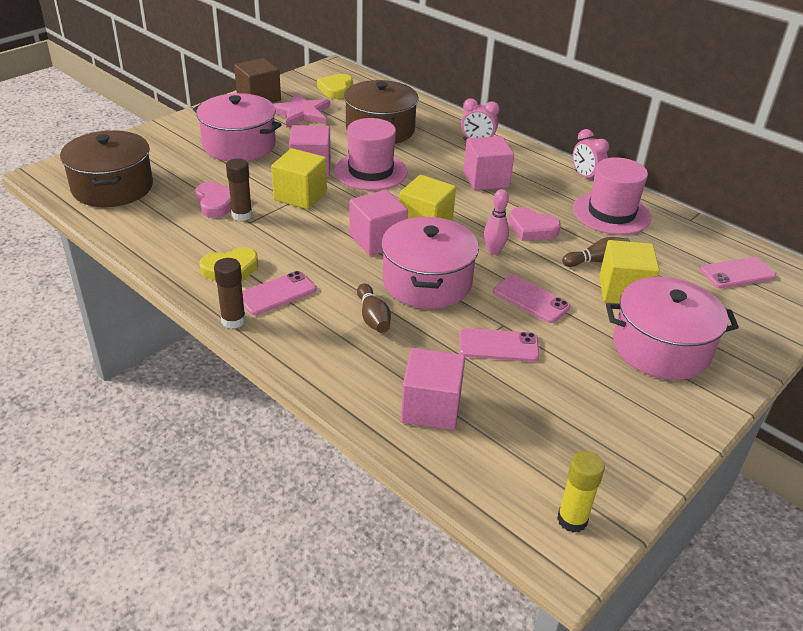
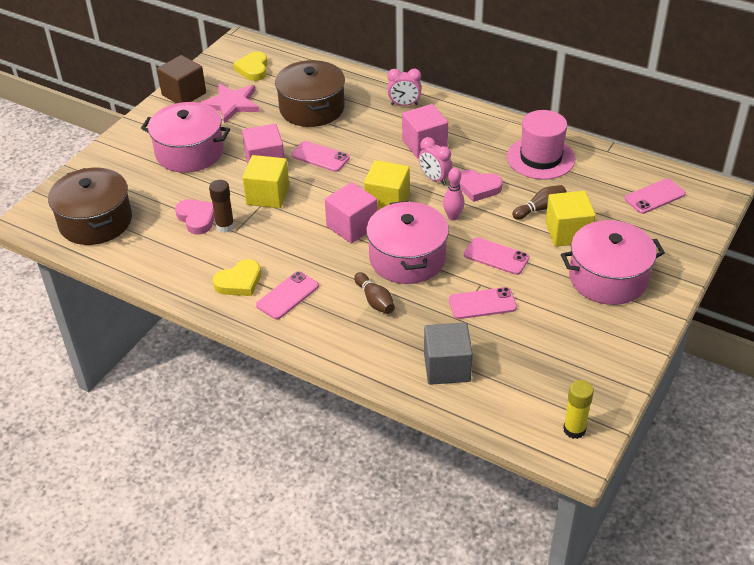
camera: 10 degrees left, 5 degrees up
brown glue stick [214,258,246,329] -> none
pink hat [334,118,408,191] -> pink phone [291,141,350,172]
pink cube [401,348,465,430] -> grey cube [424,323,473,385]
pink clock [573,129,609,182] -> pink clock moved to [419,137,452,185]

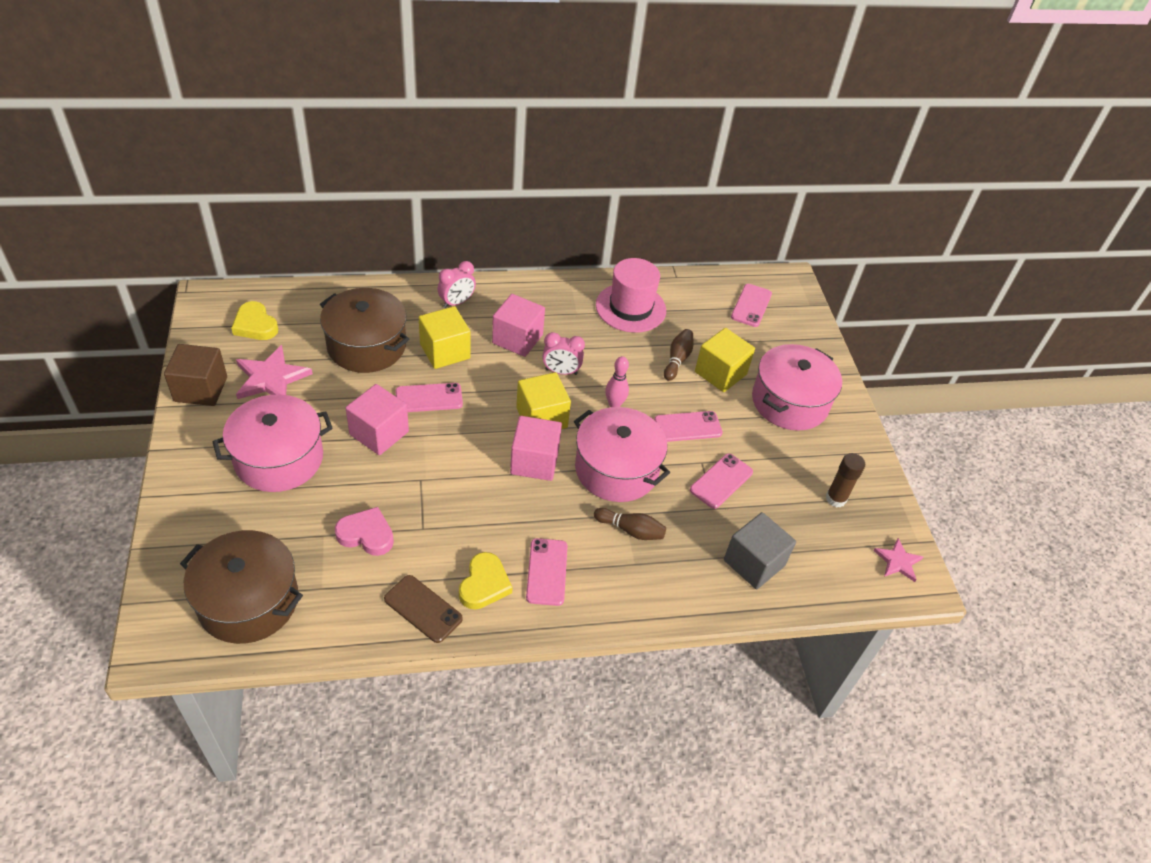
camera: 45 degrees left, 5 degrees up
brown glue stick [209,180,235,233] -> brown glue stick moved to [825,453,865,507]
yellow cube [242,155,289,208] -> yellow cube moved to [419,306,471,369]
pink heart [459,170,503,202] -> none
yellow glue stick [563,380,594,439] -> pink star [873,538,923,582]
none -> brown phone [384,575,463,643]

